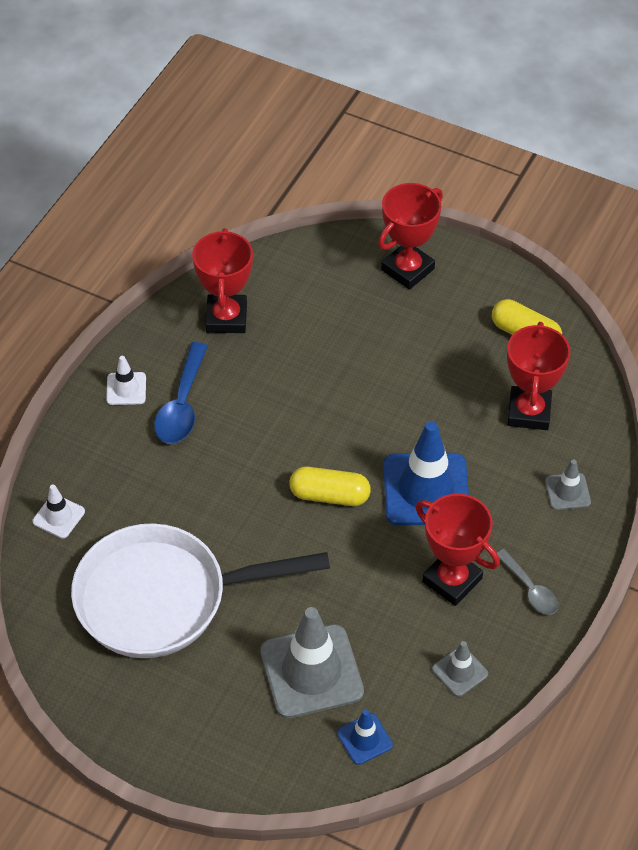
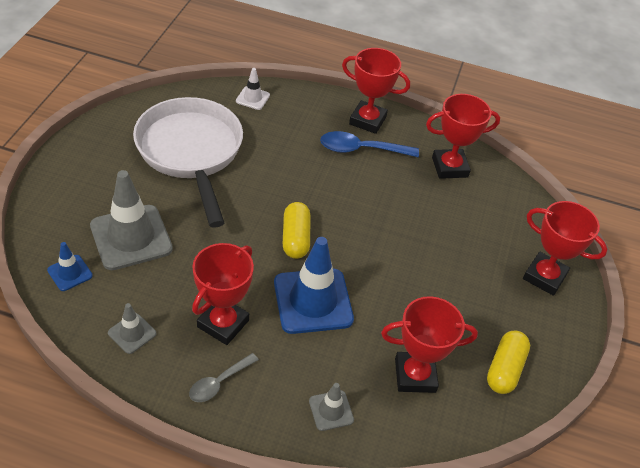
camera: 75 degrees right, 5 degrees down
white traffic cone [106,356,146,405] -> red trophy [342,48,410,134]

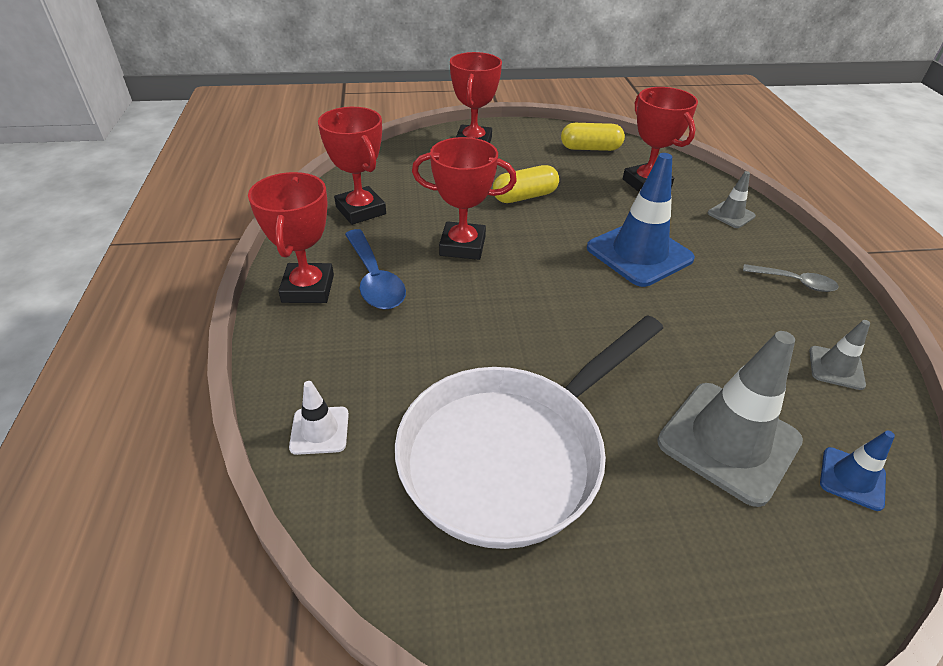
camera: 110 degrees left, 5 degrees down
red trophy [192,243,254,345] -> red trophy moved to [412,137,517,260]
yellow capsule [283,202,311,259] -> yellow capsule moved to [493,165,559,203]

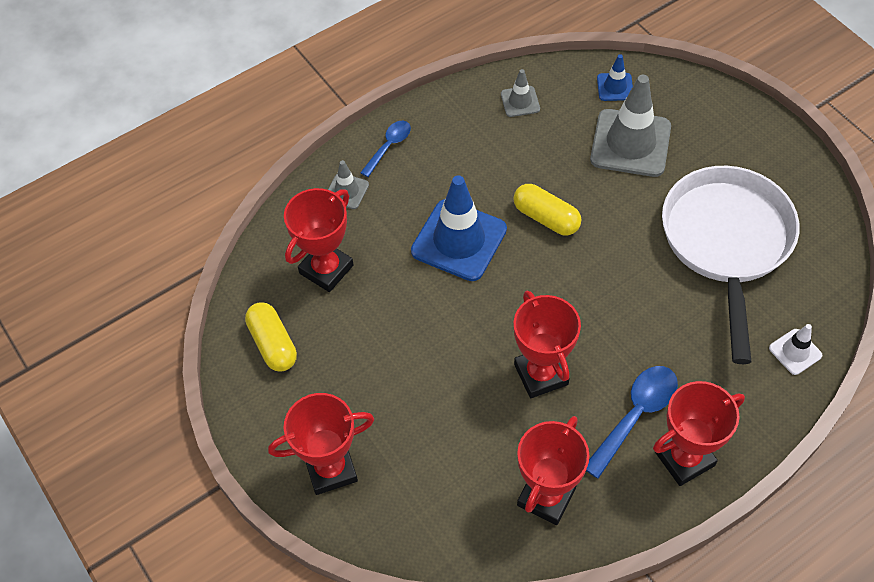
camera: 115 degrees left, 15 degrees up
white pan [395,315,663,549] -> white pan turned 105 degrees counterclockwise [662,166,799,364]
yellow capsule [493,165,559,203] -> yellow capsule moved to [513,184,581,235]
grey spoon [743,264,839,292] -> none
none -> blue spoon [360,121,411,177]

